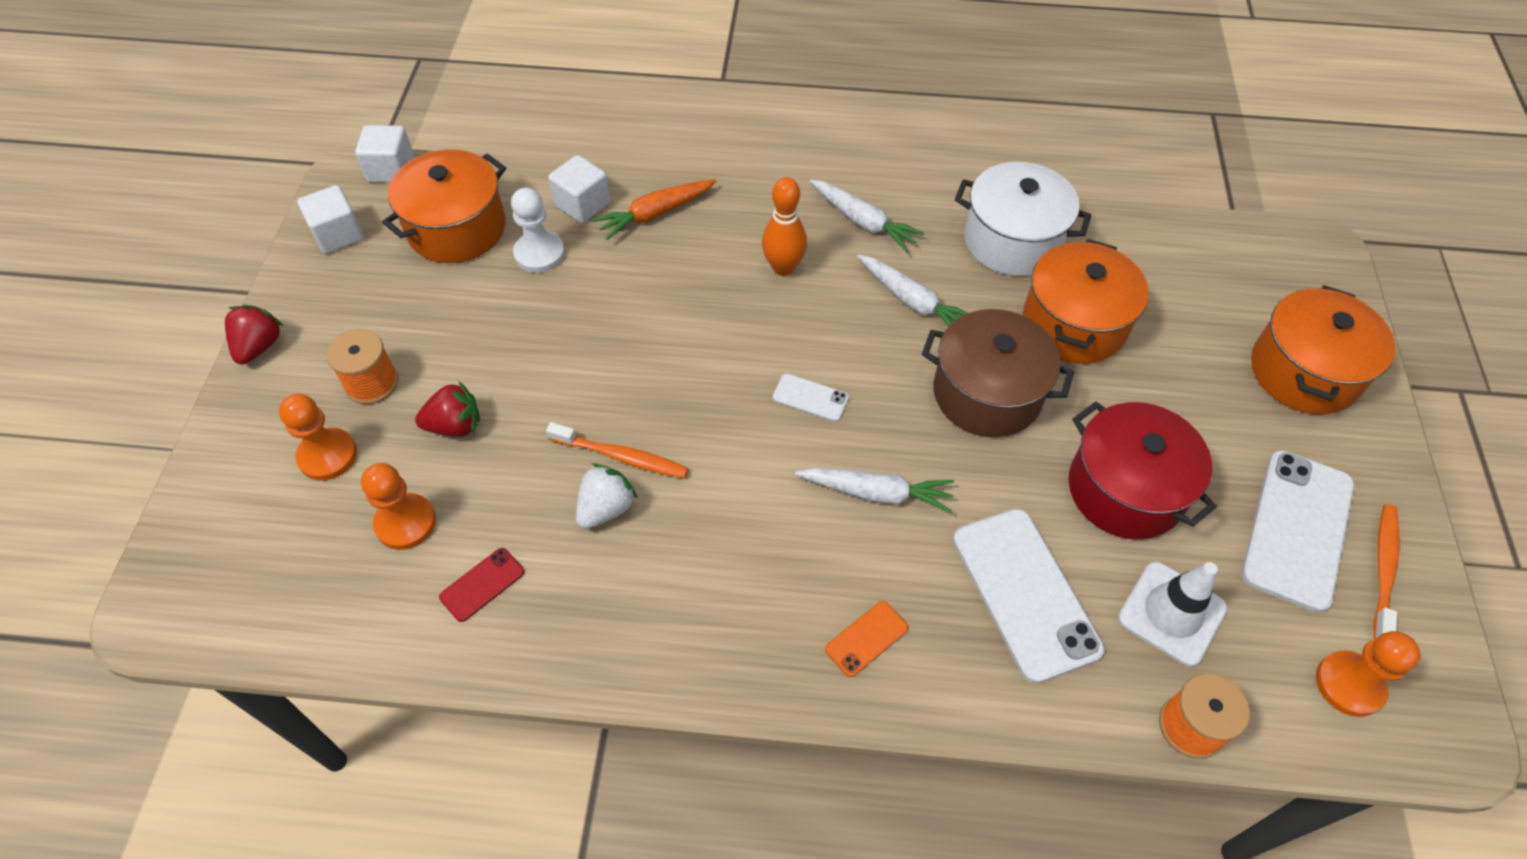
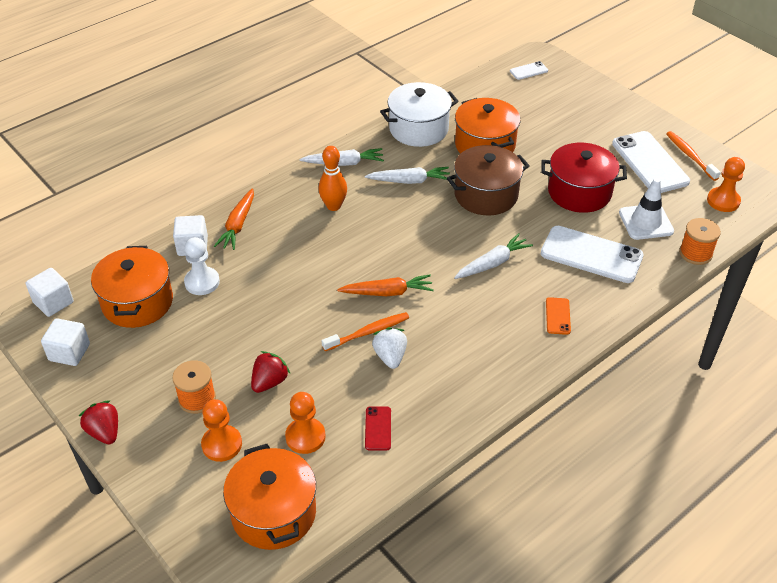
camera: 45 degrees left, 10 degrees down
white phone [773,374,849,422] -> white phone moved to [510,61,548,80]
orange pot [1251,285,1395,414] -> orange pot moved to [223,444,316,550]
none -> orange carrot [337,275,434,296]

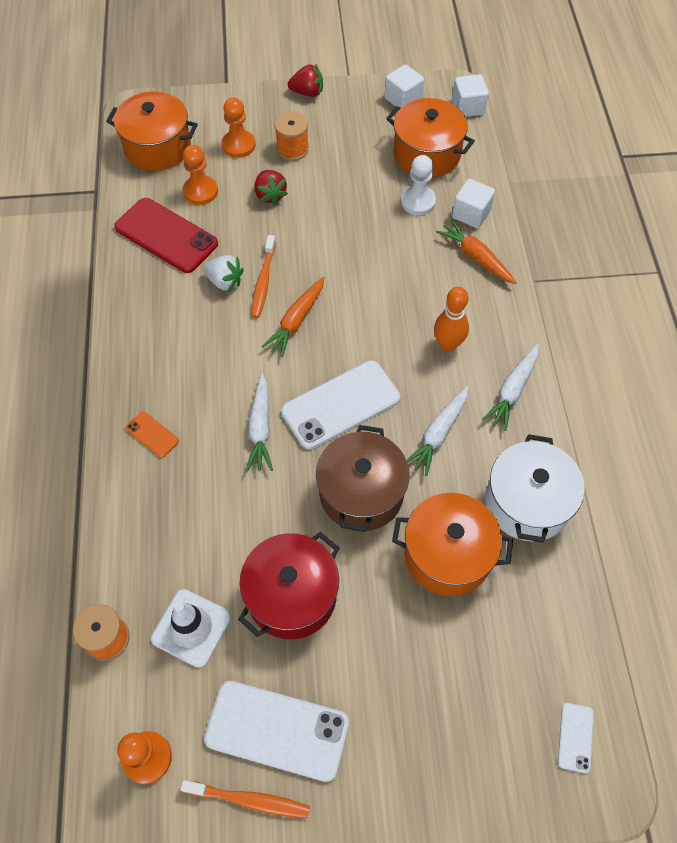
camera: 125 degrees right, 15 degrees up
red phone [365,406,391,451] -> red phone [114,198,218,273], size x2.16
white phone [541,226,644,283] -> white phone moved to [281,360,400,450]

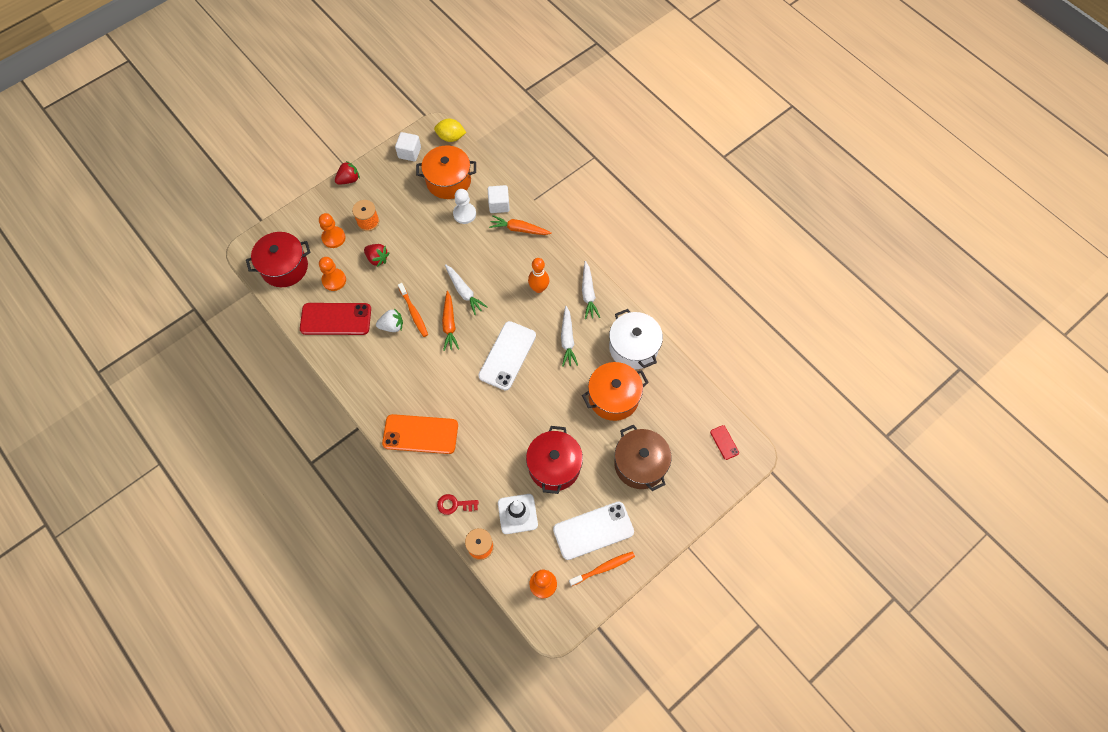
camera: 35 degrees left, 5 degrees up
orange pot [106,91,198,171] -> red pot [246,232,311,287]
orange phone [126,412,179,458] -> orange phone [382,414,458,454], size x2.16
white carrot [246,373,273,472] -> white carrot moved to [445,264,487,315]
brown pot [316,425,410,532] -> brown pot moved to [614,425,671,491]
white cube [452,74,489,117] -> yellow lemon [434,119,466,142]
white phone [558,703,594,773] -> red phone [710,425,739,460]
none -> red key [437,494,479,515]

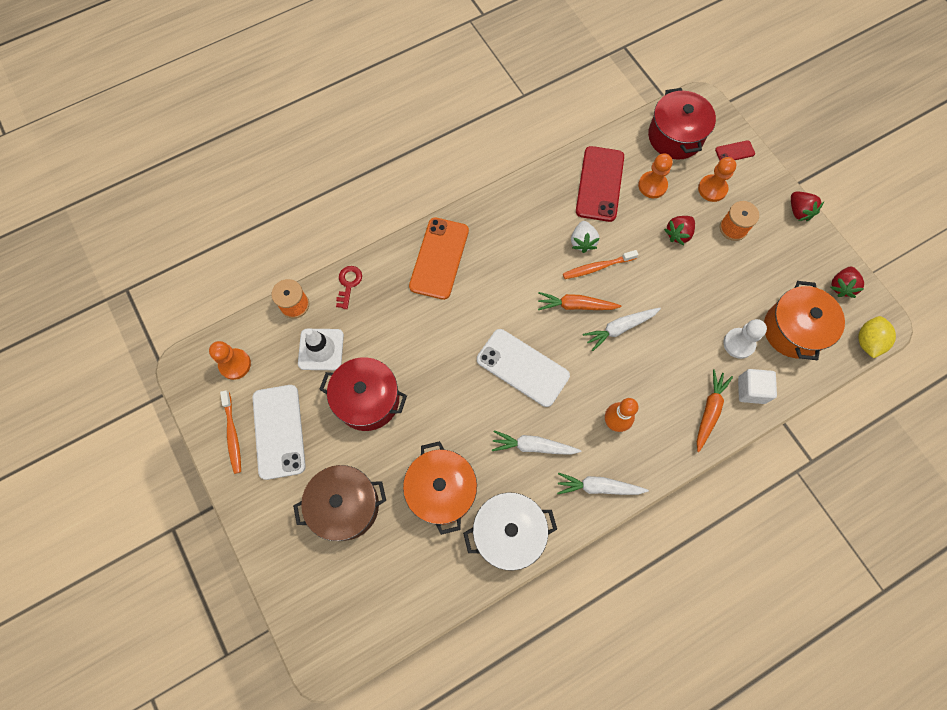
camera: 100 degrees right, 5 degrees up
white cube [395,132,421,161] -> red strawberry [830,267,864,298]
red phone [710,425,739,460] -> red phone moved to [715,140,755,160]

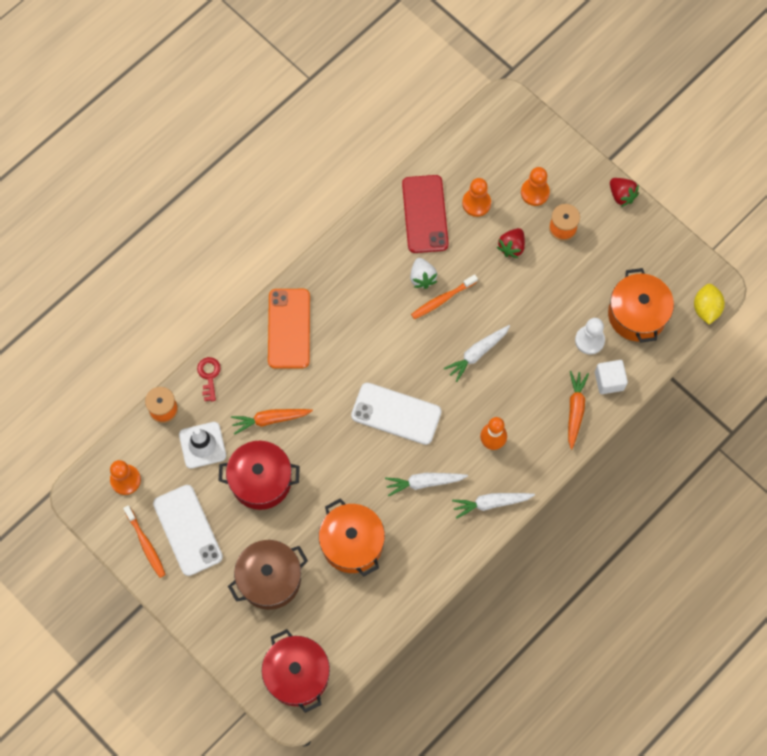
camera: 15 degrees left, 0 degrees up
white pot [463,492,557,571] -> none
orange carrot [538,292,621,310] -> orange carrot moved to [231,409,313,435]
red pot [648,88,716,160] -> red pot moved to [262,629,330,713]
red phone [715,140,755,160] -> none
red strawberry [830,267,864,298] -> none

